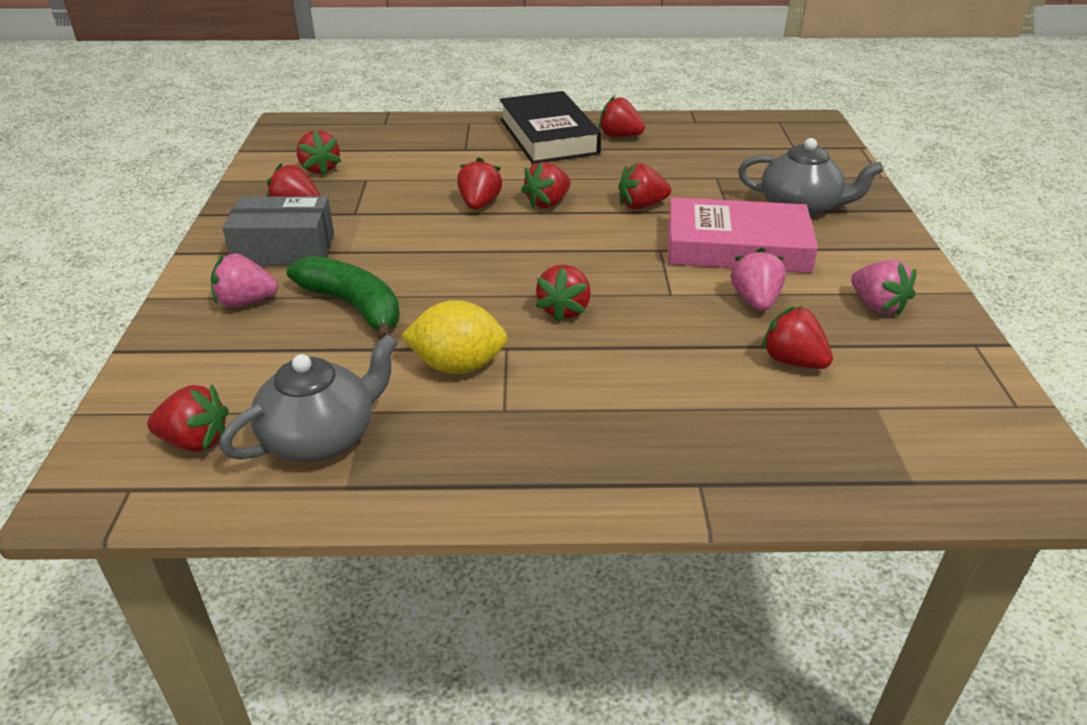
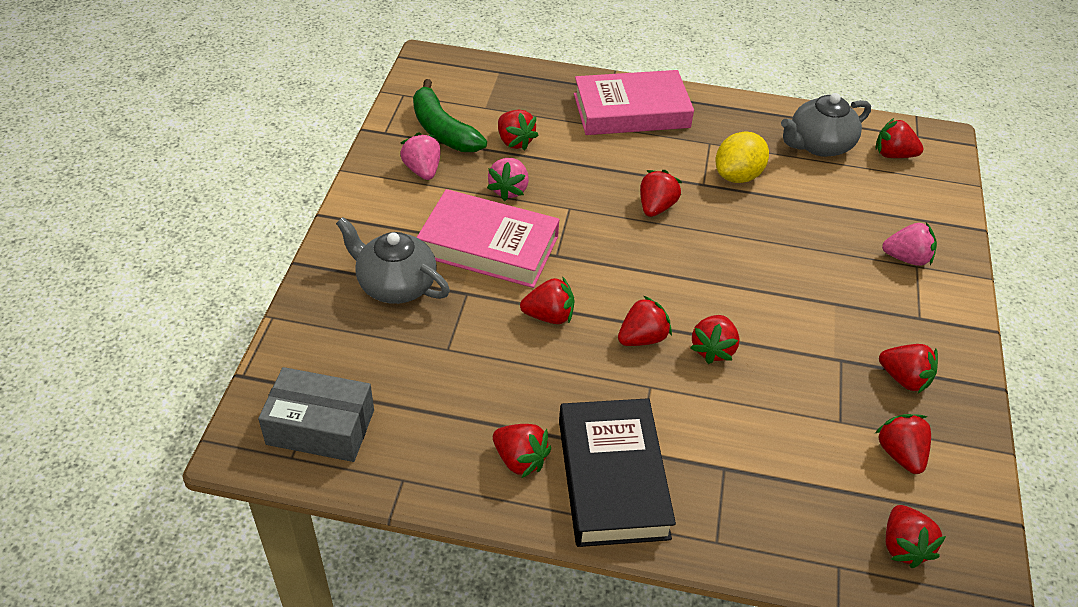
camera: 170 degrees left, 10 degrees up
grey box [223,196,334,266] -> grey box moved to [258,367,374,462]
green banana [287,256,400,340] -> green banana moved to [413,79,487,152]
yellow lemon [401,300,508,374] -> yellow lemon turned 60 degrees counterclockwise [716,132,769,183]
none -> pink book [574,70,694,135]
none -> red strawberry [885,505,946,568]

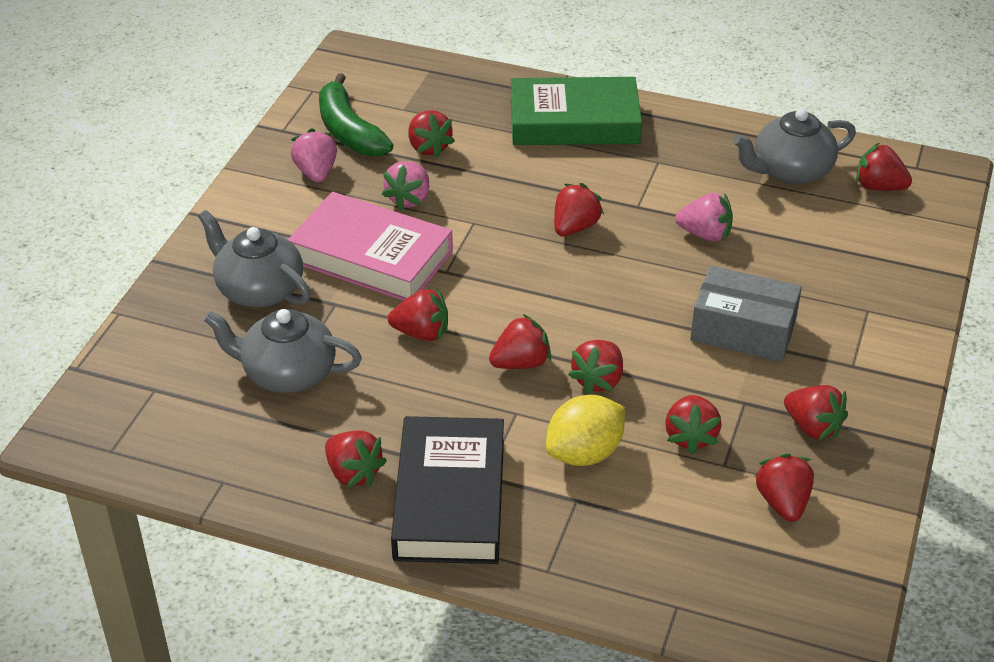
camera: 10 degrees right, 5 degrees down
grey box [258,367,374,462] -> grey box moved to [690,266,802,362]
pink book [574,70,694,135] -> green book [511,77,642,145]
yellow lemon [716,132,769,183] -> yellow lemon moved to [546,395,625,466]
pink strawberry [882,222,937,266] -> pink strawberry moved to [675,193,733,242]
red strawberry [885,505,946,568] -> red strawberry moved to [665,395,722,454]
none -> grey teapot [204,309,362,393]

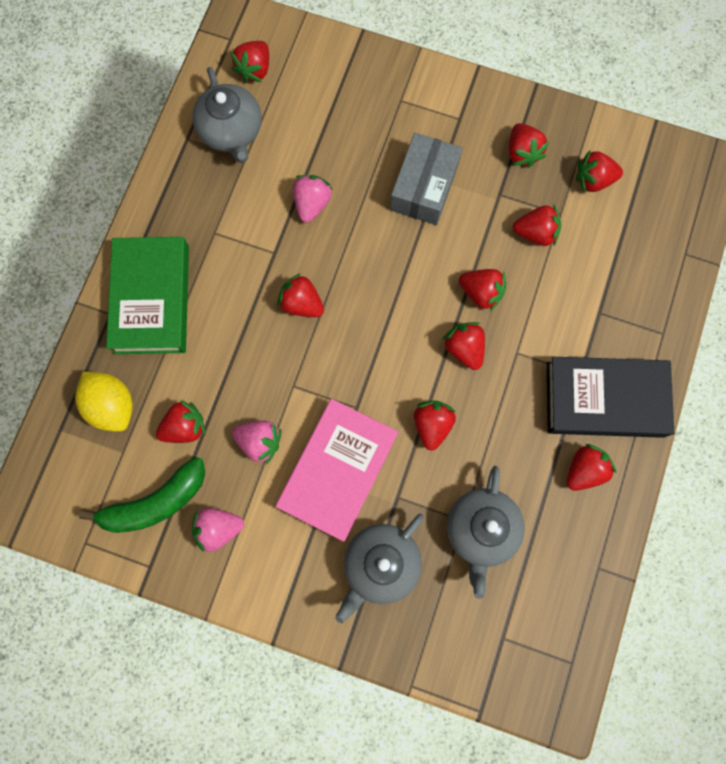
camera: 90 degrees left, 35 degrees up
yellow lemon [546,395,625,466] -> yellow lemon moved to [75,371,133,432]
red strawberry [784,385,848,441] -> red strawberry turned 120 degrees clockwise [509,123,550,168]

